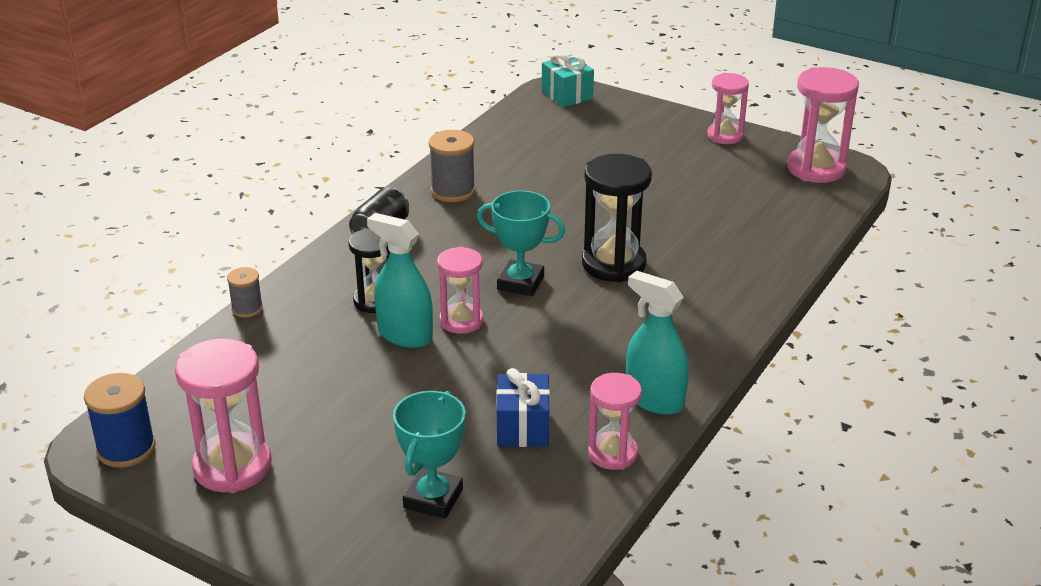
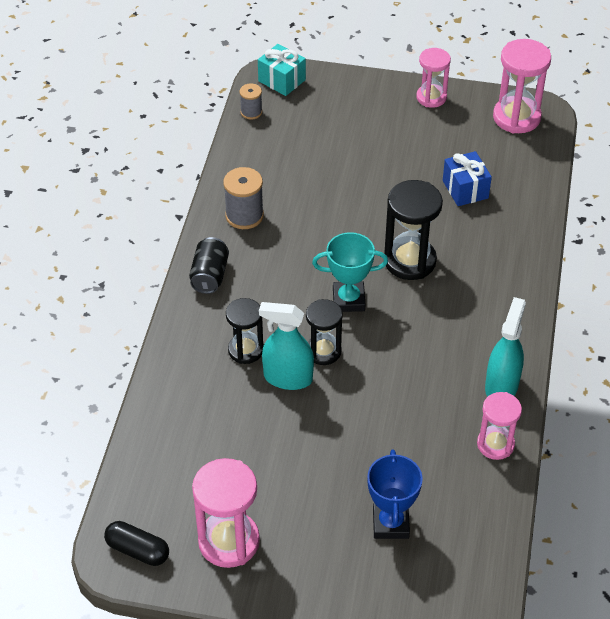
camera: 20 degrees left, 15 degrees up
blue spool [84,373,156,468] -> black capsule [104,521,169,566]
grey spool [227,267,263,318] -> grey spool moved to [240,84,262,119]
turquoise trophy [393,391,466,519] -> blue trophy [367,450,423,539]
pink hourglass [437,247,483,334] -> black hourglass [306,299,343,365]
blue gift [496,368,550,447] -> blue gift moved to [443,151,492,206]
turquoise spray bottle [626,271,689,415] -> turquoise spray bottle turned 90 degrees clockwise [485,297,526,397]

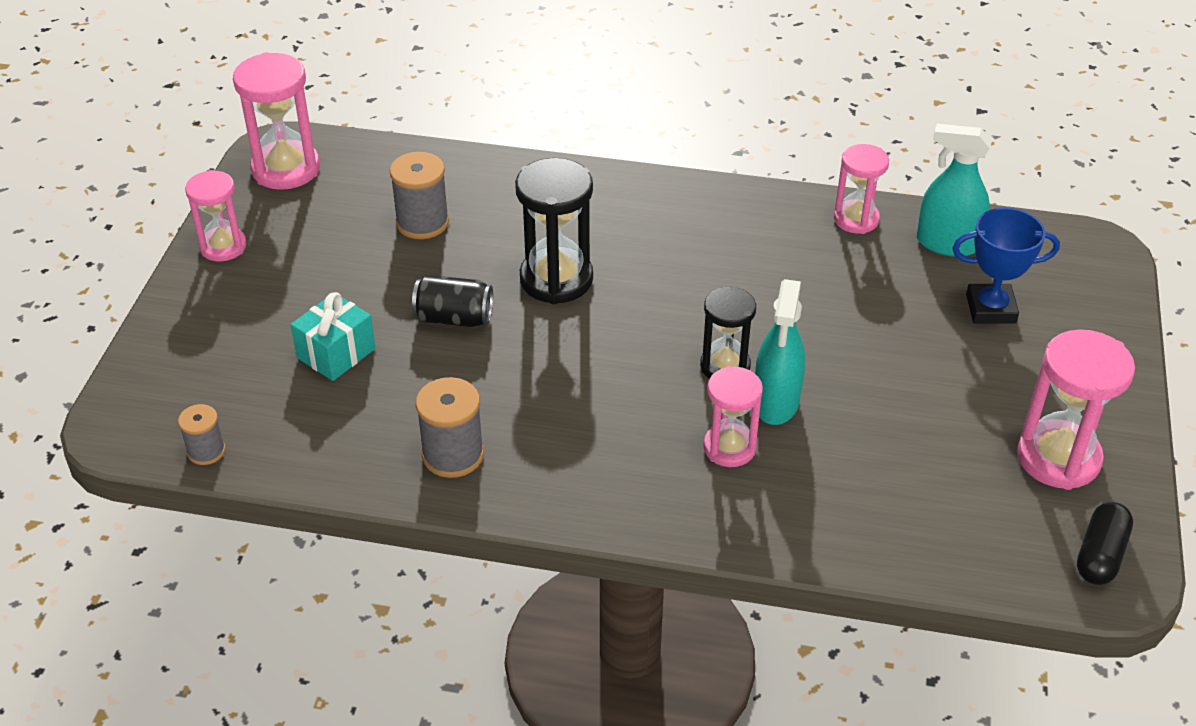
camera: 90 degrees left, 5 degrees down
black can [189,237,229,294] -> black can moved to [412,275,493,327]
black hourglass [226,298,263,364] -> pink hourglass [703,366,763,467]
turquoise gift [258,44,306,96] -> turquoise gift moved to [291,292,376,381]
turquoise trophy [312,232,388,312] -> none
blue gift [443,151,492,206] -> grey spool [390,152,449,239]
turquoise spray bottle [485,297,526,397] -> turquoise spray bottle moved to [917,124,992,257]

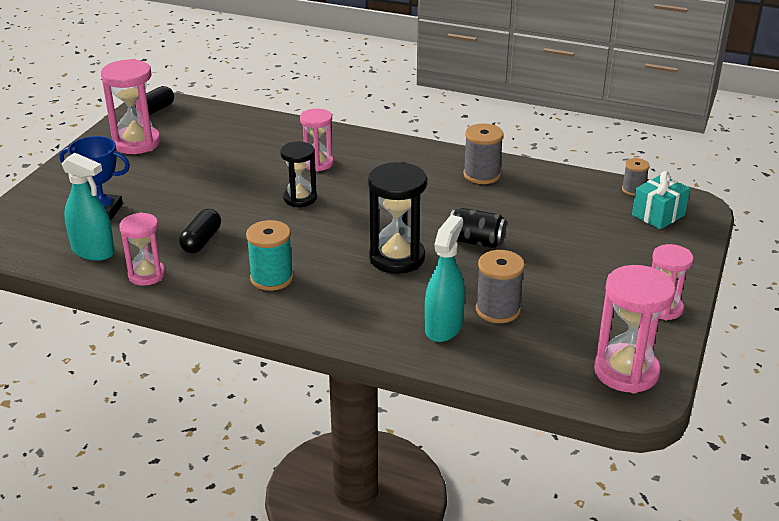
camera: 170 degrees left, 10 degrees down
turquoise gift [291,292,376,381] -> turquoise gift moved to [632,171,690,229]
turquoise spray bottle [755,279,805,425] -> turquoise spray bottle moved to [425,215,465,342]
none -> black capsule [179,209,221,253]
none -> turquoise spool [246,220,294,291]

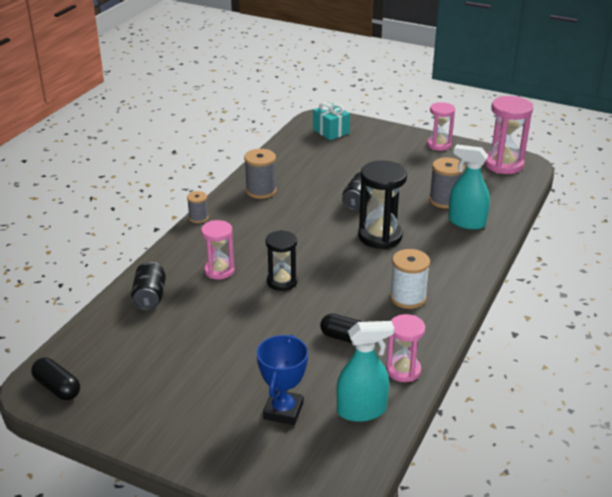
camera: 85 degrees left, 0 degrees up
turquoise spray bottle [62,153,115,261] -> turquoise spray bottle turned 45 degrees clockwise [337,321,394,422]
pink hourglass [101,59,161,154] -> none
turquoise spool [246,220,294,291] -> white spool [390,249,430,309]
grey spool [622,158,650,196] -> grey spool moved to [187,191,209,223]
none -> black can [131,262,166,310]

